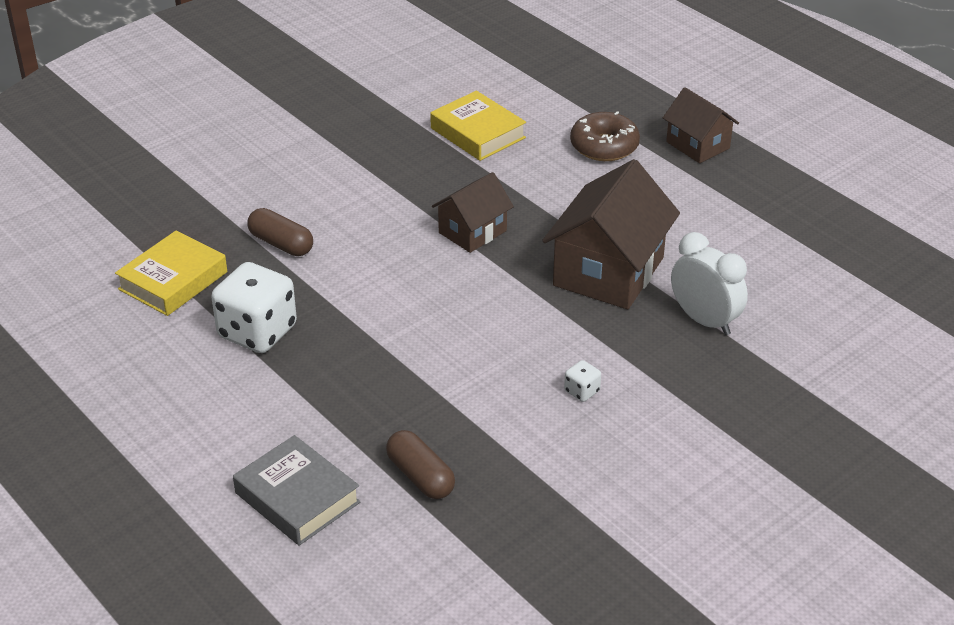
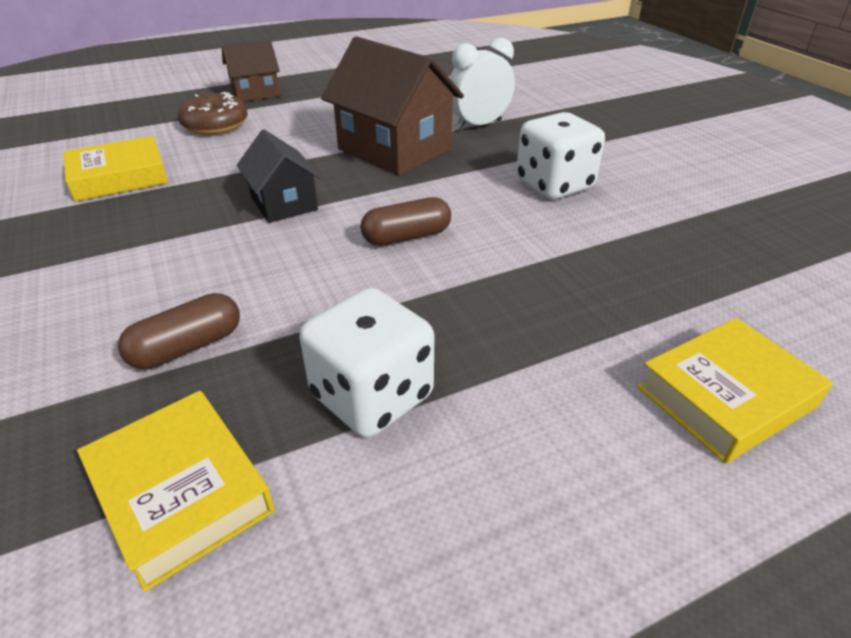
camera: 75 degrees left, 0 degrees up
grey book [233,435,360,546] -> yellow book [637,318,833,463]
brown capsule [386,430,455,499] -> brown capsule moved to [360,197,451,246]
brown house [432,172,514,253] -> black house [237,129,322,223]
white dice [564,360,601,402] -> white dice [516,112,605,199], size x2.33

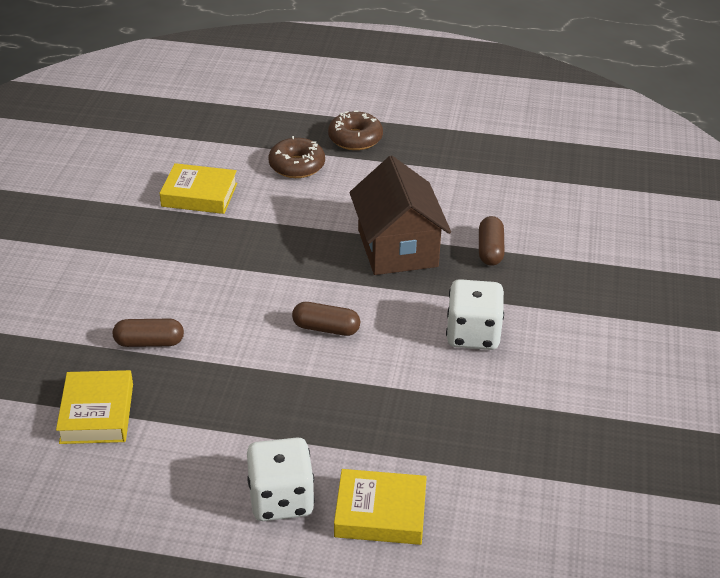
camera: 35 degrees right, 0 degrees up
brown house [222,41,280,102] -> brown donut [328,110,383,150]
black house [237,129,322,223] -> none
white dice [299,288,434,438] -> white dice moved to [247,437,315,521]
white clock [450,37,515,130] -> brown capsule [479,216,505,266]

